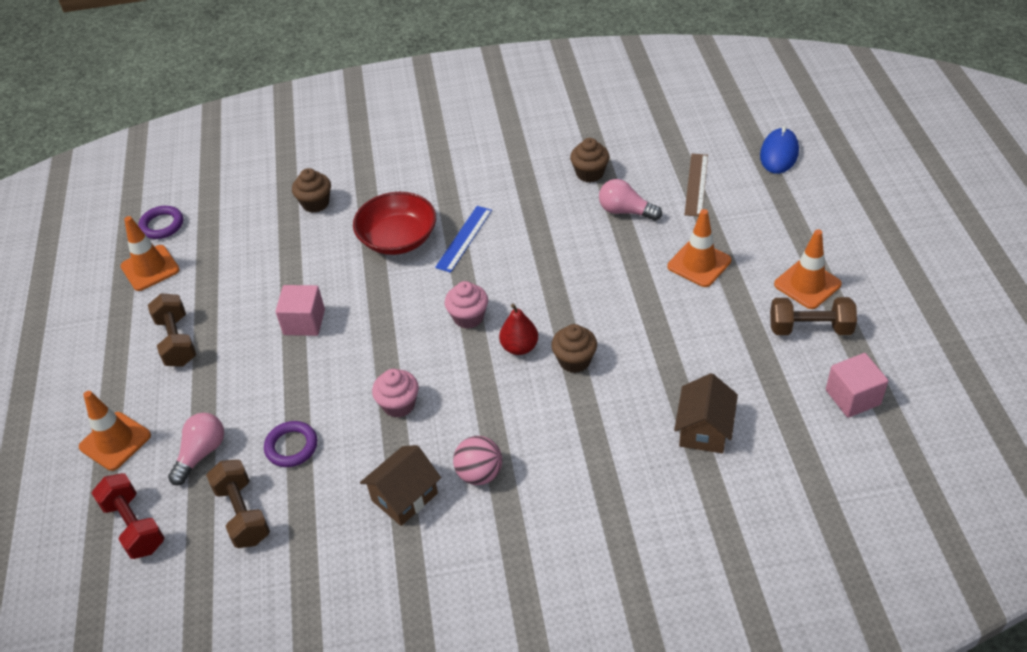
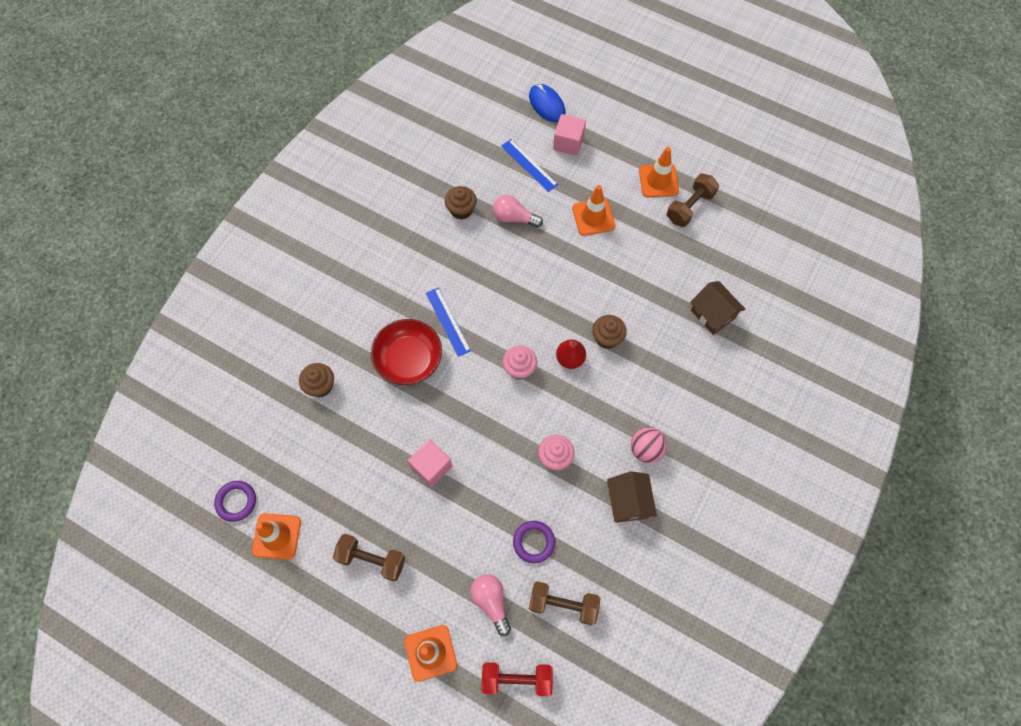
camera: 55 degrees left, 20 degrees up
pink light bulb [599,179,662,221] -> pink light bulb turned 45 degrees clockwise [493,195,543,228]
brown ruler [685,154,708,216] -> blue ruler [501,139,558,192]
pink cube [826,353,888,418] -> pink cube moved to [553,114,586,156]

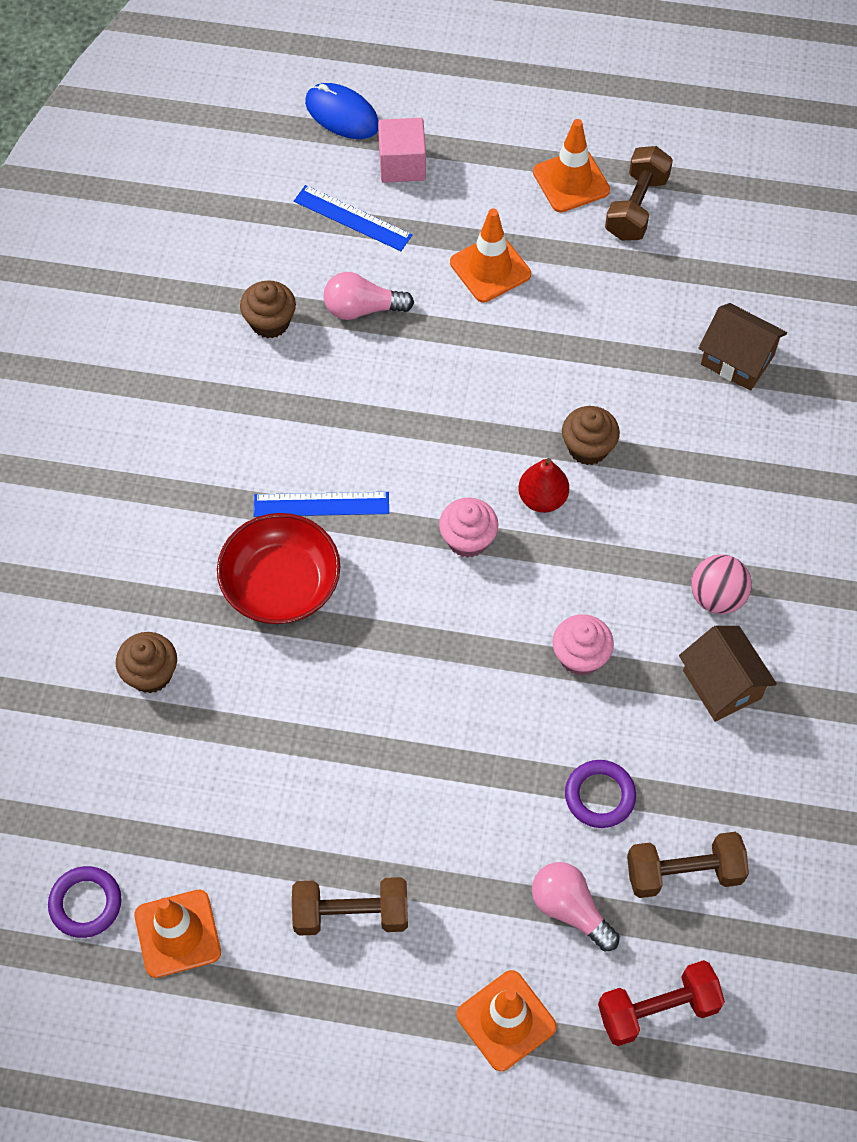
camera: 20 degrees left, 5 degrees down
pink cube [408,439,452,487] -> none
blue ruler [426,287,471,357] -> blue ruler turned 45 degrees counterclockwise [254,492,389,517]

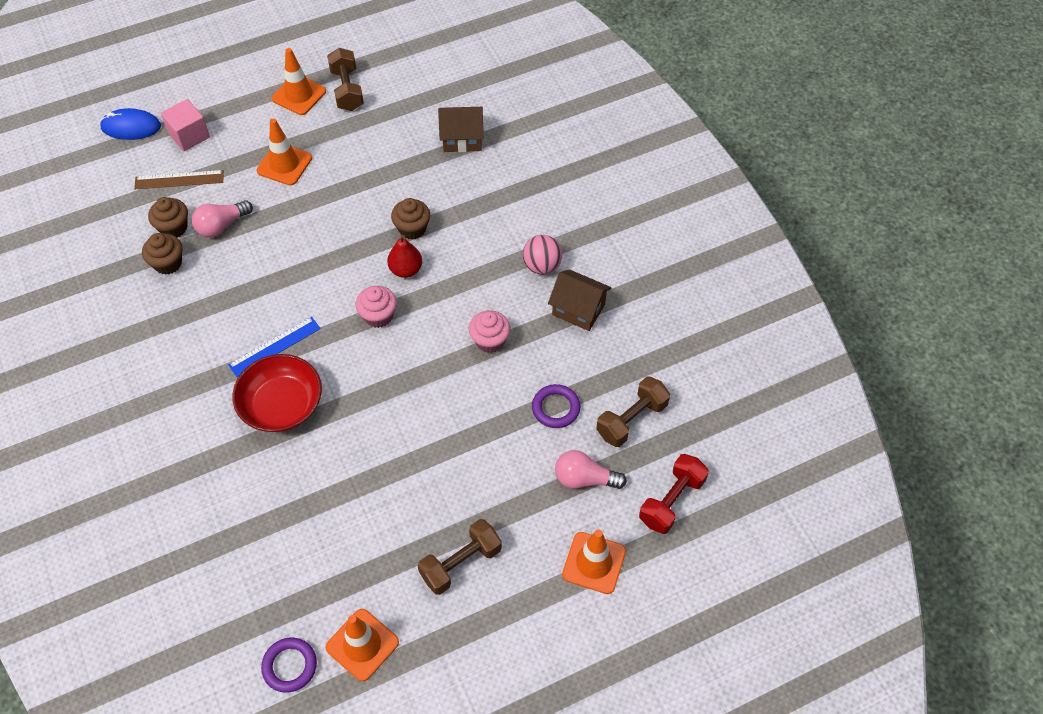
camera: 35 degrees left, 5 degrees down
brown cupcake [116,632,177,693] -> brown cupcake moved to [148,197,188,237]
blue ruler [294,185,412,251] -> brown ruler [134,170,224,189]

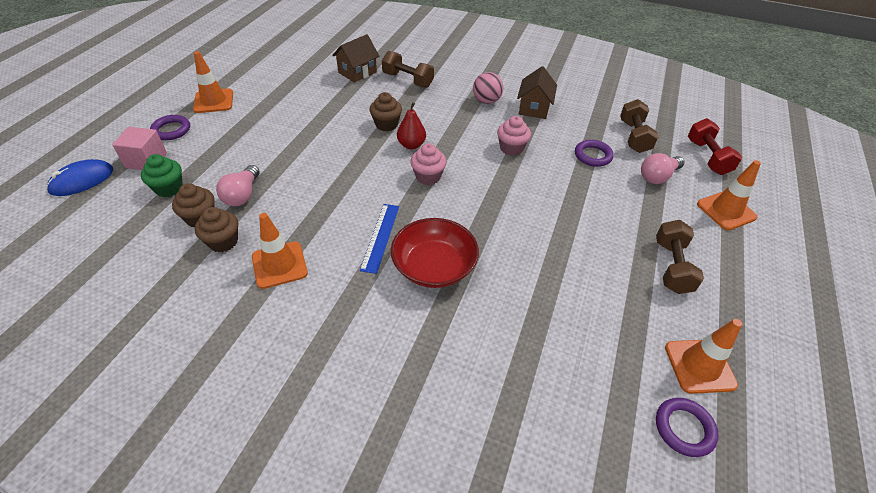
camera: 45 degrees left, 10 degrees down
brown ruler [134,170,224,189] -> green cupcake [141,154,183,197]
orange traffic cone [257,119,312,186] -> orange traffic cone moved to [252,213,308,289]
brown dumbbell [327,48,364,111] -> brown dumbbell moved to [382,51,434,88]
brown house [548,269,611,331] -> brown house turned 60 degrees counterclockwise [517,66,557,119]
none -> purple ring [150,115,190,140]

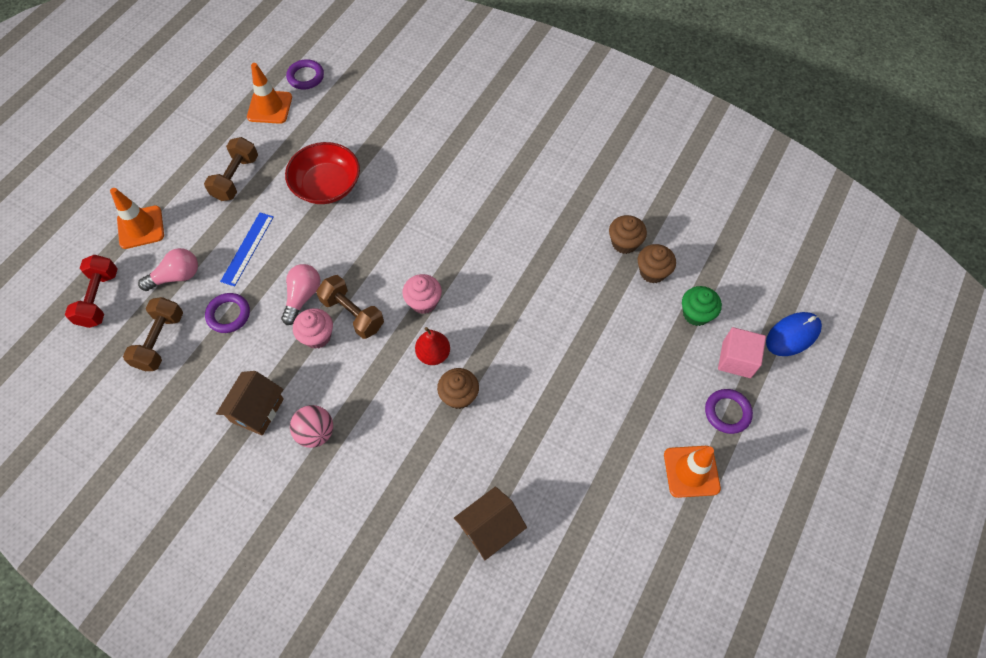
camera: 170 degrees left, 15 degrees up
pink light bulb [216,165,260,206] -> pink light bulb moved to [281,264,320,325]
orange traffic cone [252,213,308,289] -> none
blue ruler [360,204,399,274] -> blue ruler moved to [220,213,274,286]
brown dumbbell [382,51,434,88] -> brown dumbbell moved to [316,275,384,339]
red bowl [391,218,479,288] -> red bowl moved to [285,142,360,204]

